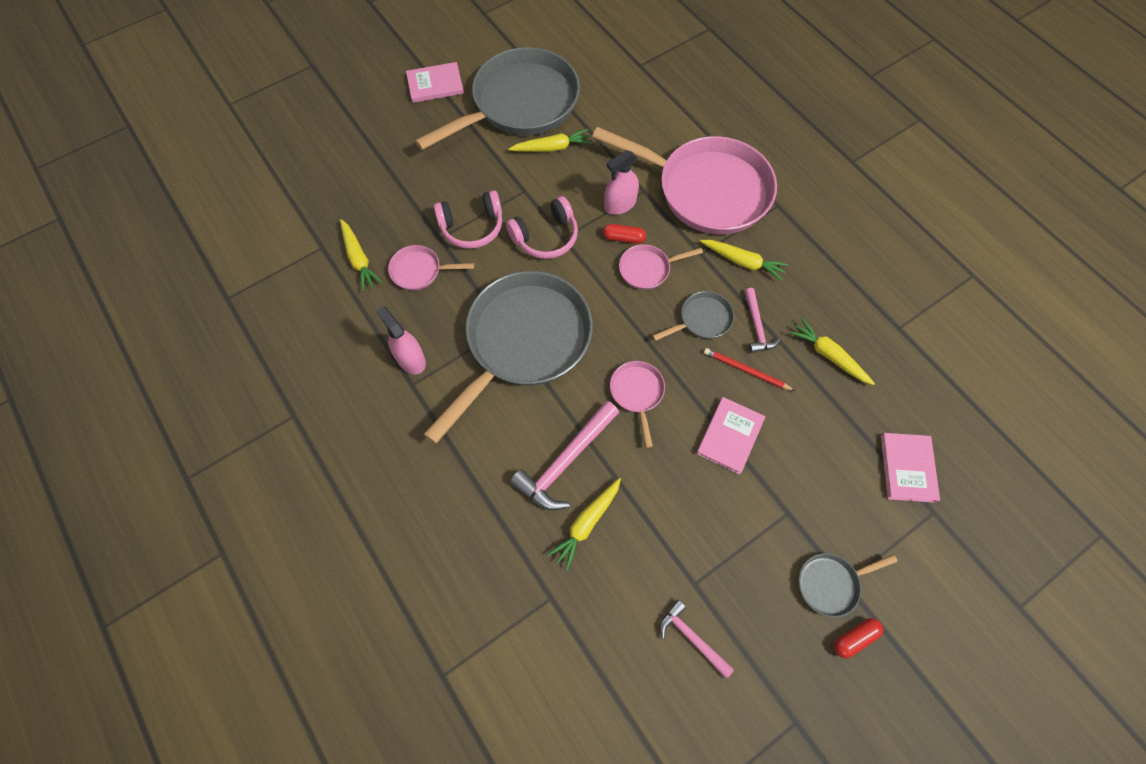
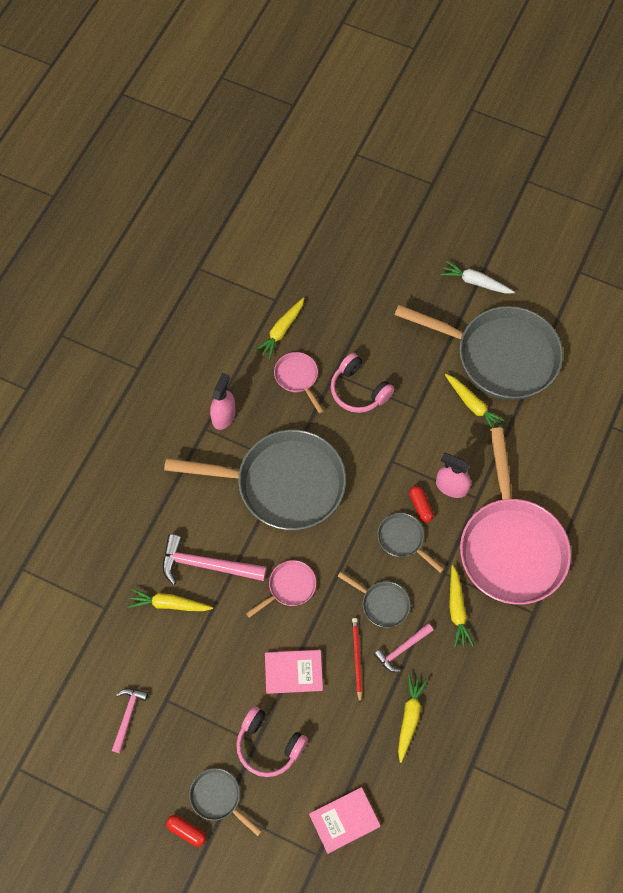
camera: 60 degrees right, 0 degrees up
pink book [406,62,464,103] -> white carrot [441,261,515,294]
pink headphones [506,196,578,259] -> pink headphones moved to [236,706,308,777]
pink pan [619,244,703,290] -> grey pan [377,513,444,573]

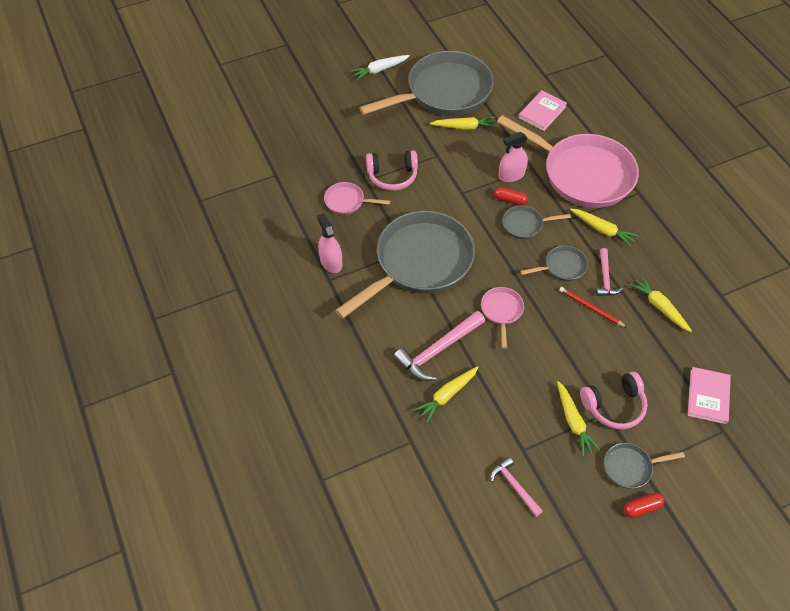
camera: 50 degrees left, 10 degrees down
yellow carrot [255,297,304,359] -> yellow carrot moved to [557,381,600,456]
pink book [265,650,323,694] -> pink book moved to [519,90,567,131]

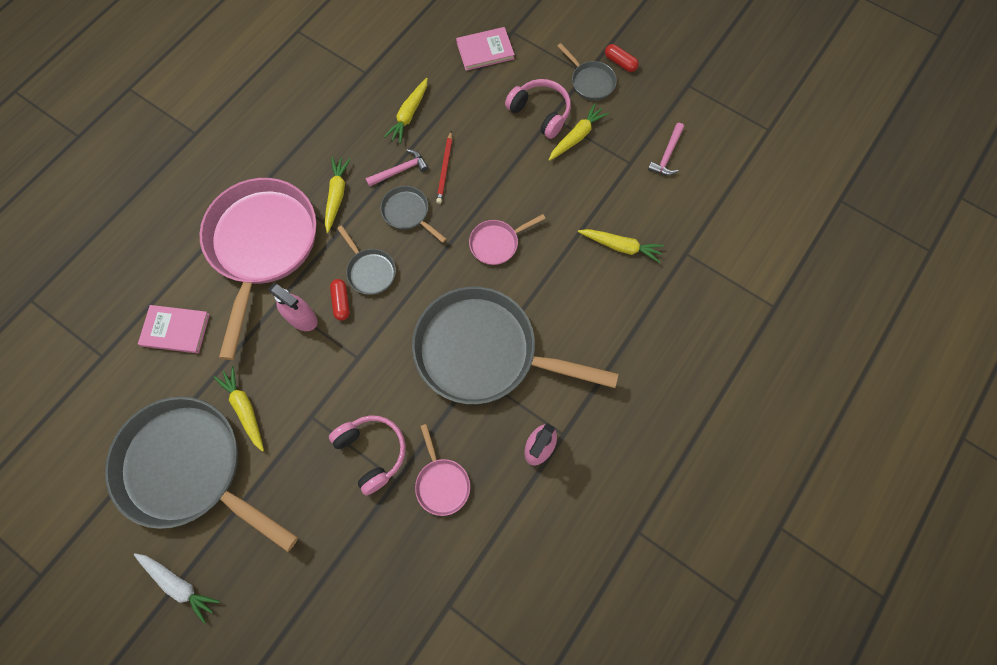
camera: 120 degrees left, 15 degrees up
pink hammer [393,311,485,381] -> none

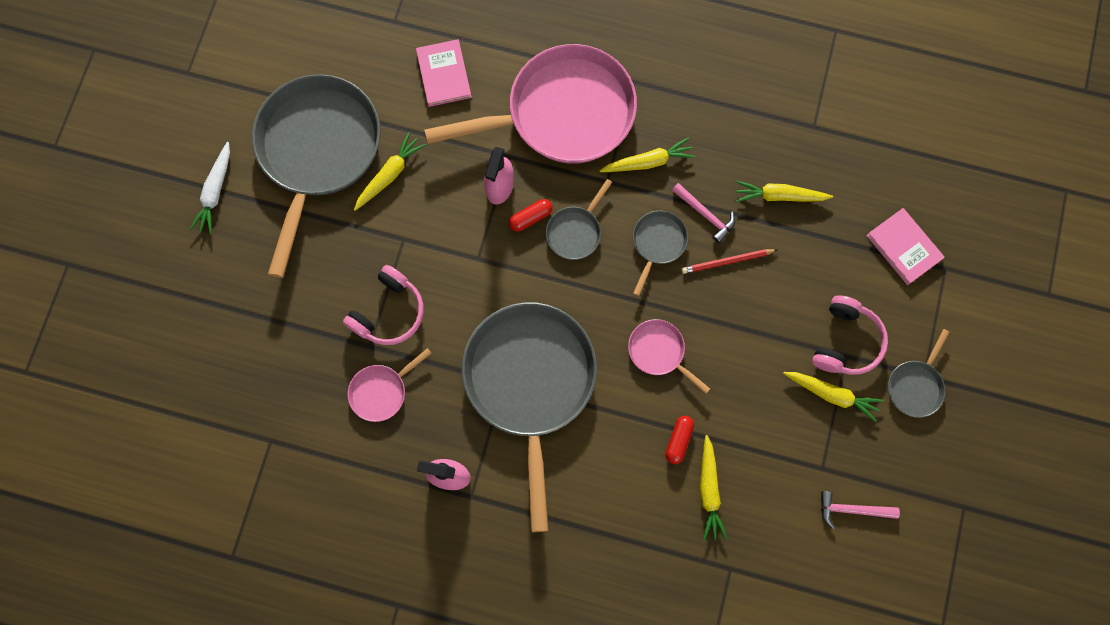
camera: 70 degrees right, 5 degrees up
red capsule [605,44,639,72] -> red capsule moved to [666,416,694,464]

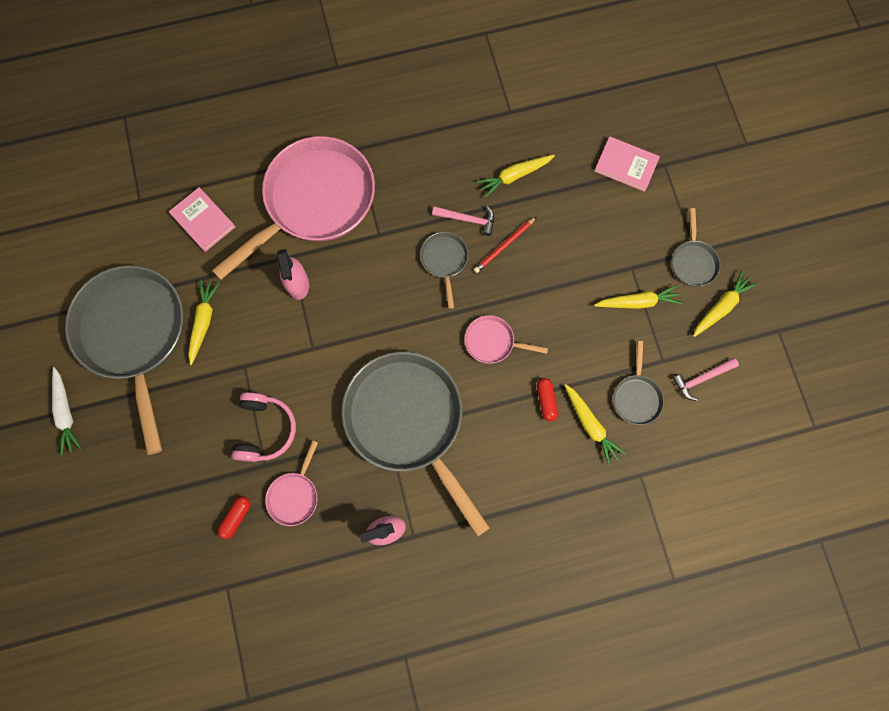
camera: 30 degrees left, 0 degrees up
red capsule [509,199,553,232] -> red capsule moved to [218,496,251,539]
grey pan [546,179,612,260] -> grey pan moved to [613,341,664,425]
yellow carrot [599,137,695,172] -> yellow carrot moved to [693,270,758,337]
pink headphones [812,296,888,375] -> none

